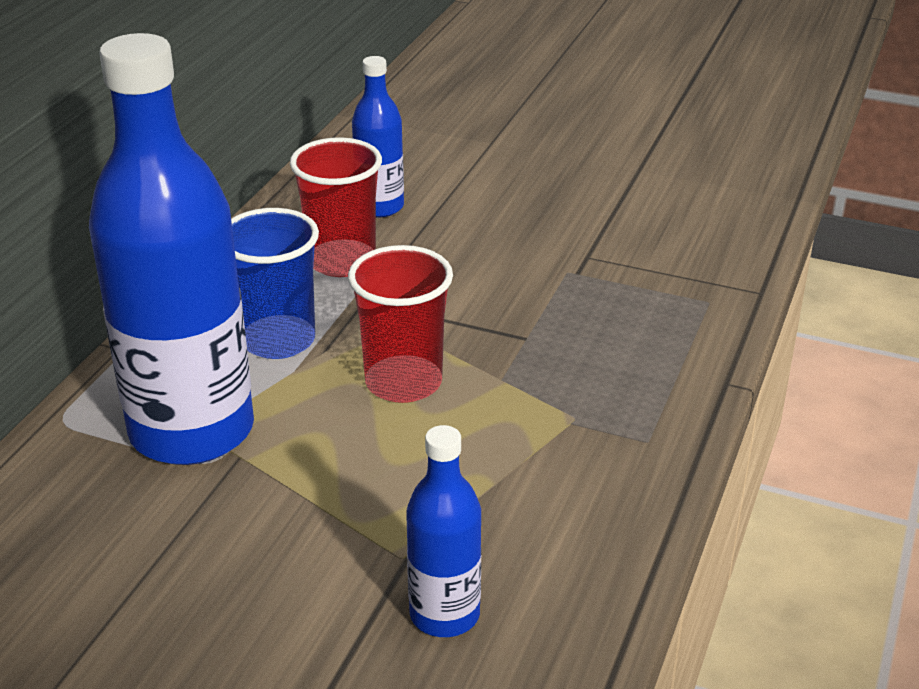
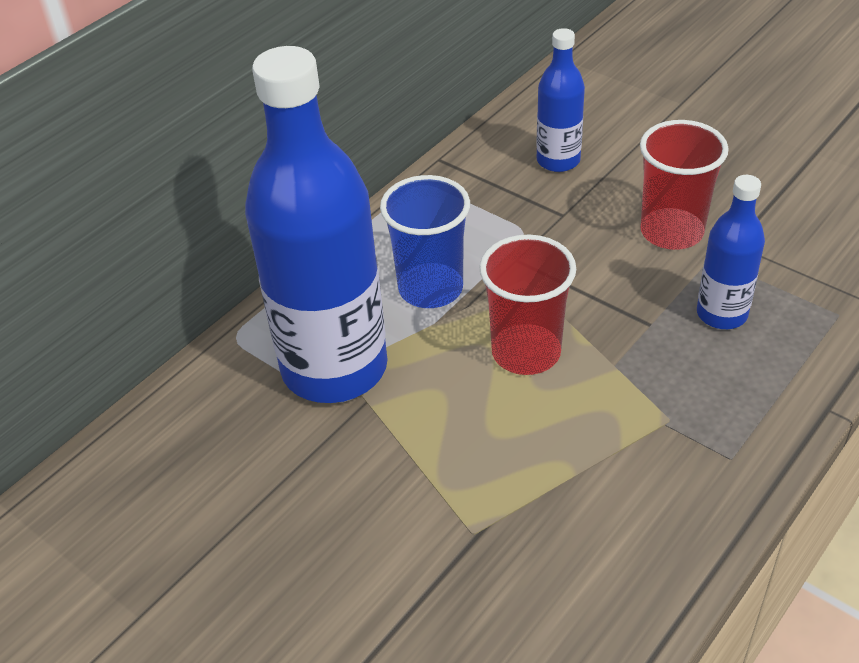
camera: 20 degrees right, 10 degrees up
red cup [290,137,382,277] -> red cup moved to [640,120,729,250]
blue bottle [406,425,481,637] -> blue bottle moved to [697,175,765,329]

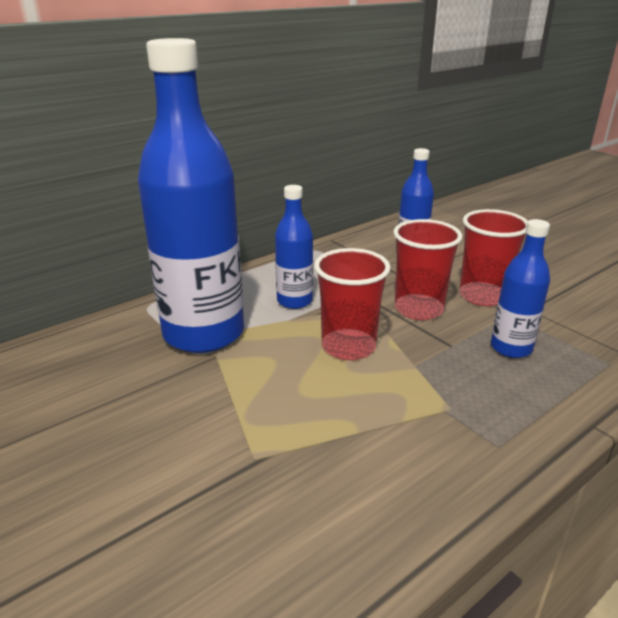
camera: 10 degrees right, 15 degrees down
blue cup [380,175,470,308] -> blue bottle [275,185,313,309]
none -> red cup [393,219,463,320]

